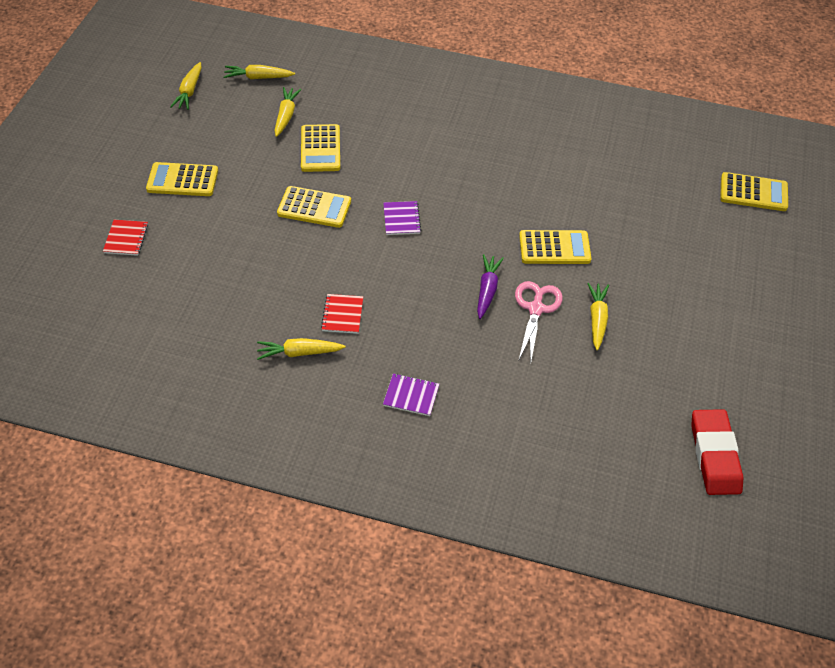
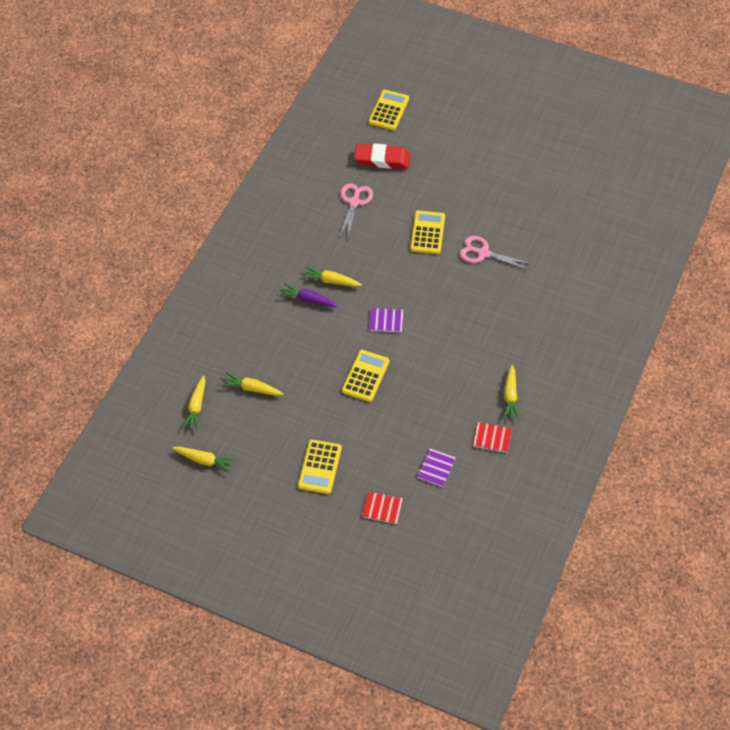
camera: 80 degrees left, 5 degrees up
yellow calculator [301,124,340,172] -> none
red notebook [321,294,363,334] -> red notebook moved to [473,422,512,453]
purple notebook [383,374,439,416] -> purple notebook moved to [417,448,456,487]
purple carrot [477,254,504,319] -> purple carrot moved to [279,283,338,307]
yellow carrot [587,283,609,350] -> yellow carrot moved to [302,267,362,287]
red eraser [691,409,744,495] -> red eraser moved to [354,143,411,169]
none -> pink scissors [339,183,373,240]

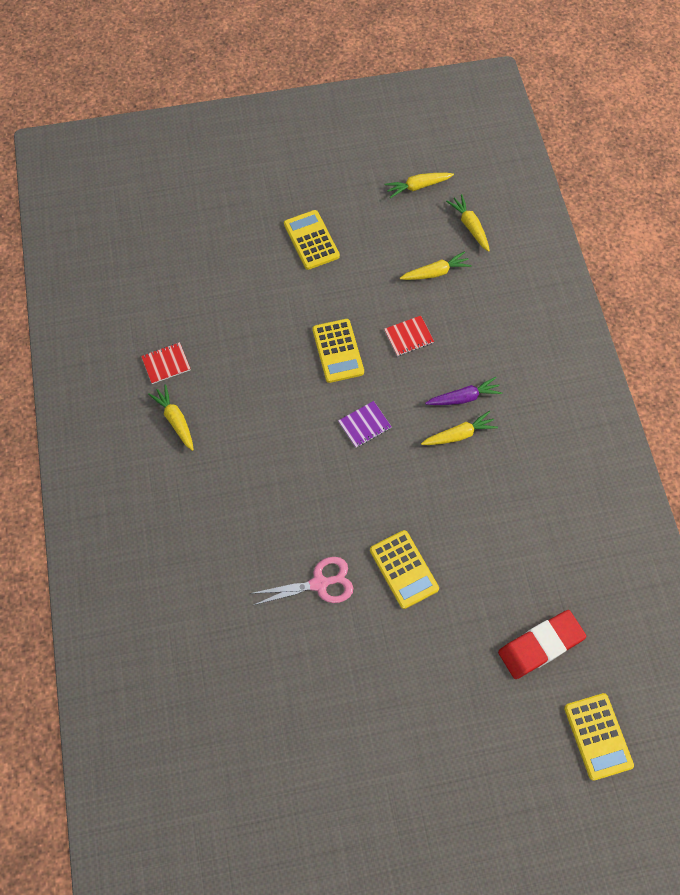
camera: 145 degrees right, 10 degrees up
pink scissors [339,183,373,240] -> none
red notebook [362,491,403,524] -> red notebook moved to [384,316,434,356]
purple notebook [417,448,456,487] -> none

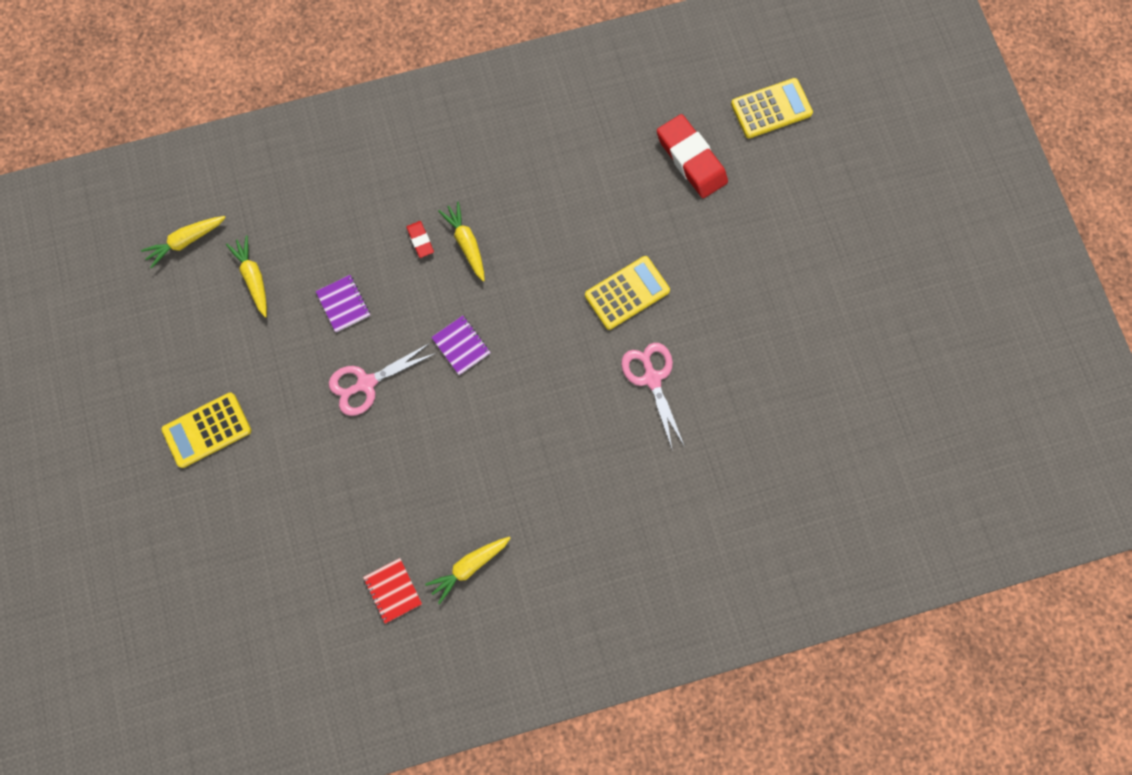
camera: 95 degrees left, 10 degrees up
yellow calculator [312,319,364,383] -> pink scissors [329,343,436,416]
red notebook [384,316,434,356] -> purple notebook [316,275,370,332]
yellow carrot [385,173,454,198] -> none
purple carrot [425,377,503,405] -> red eraser [406,221,434,258]

